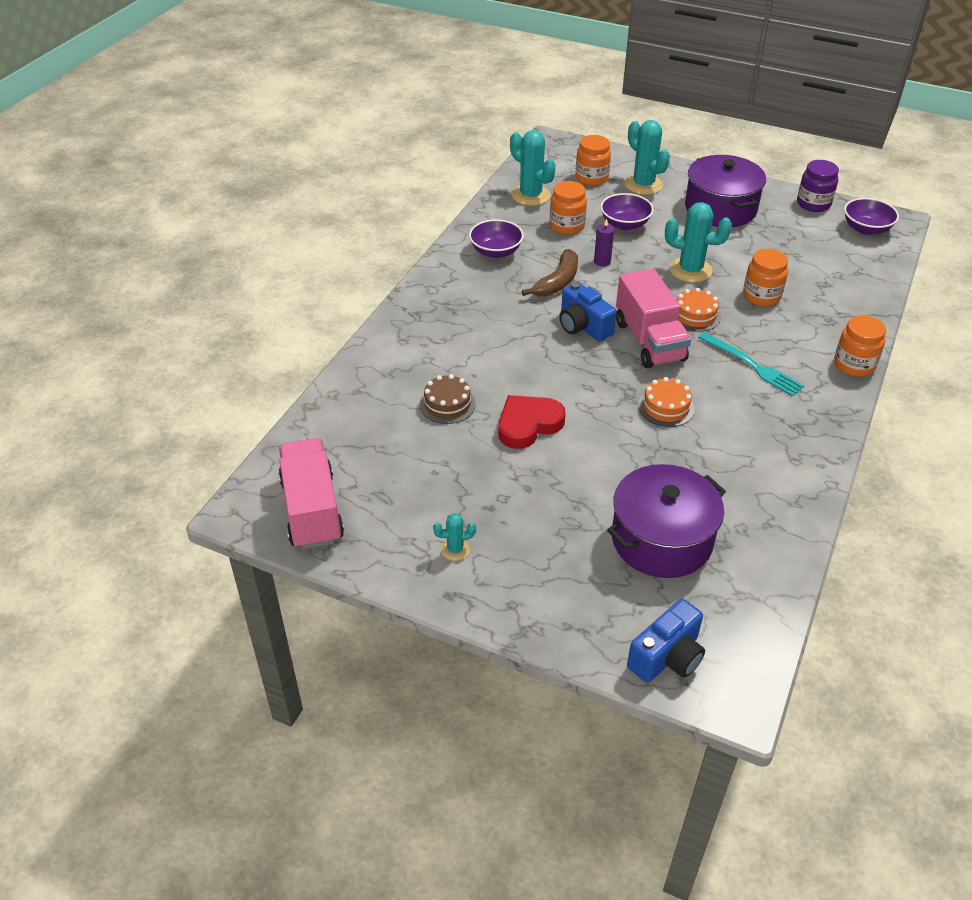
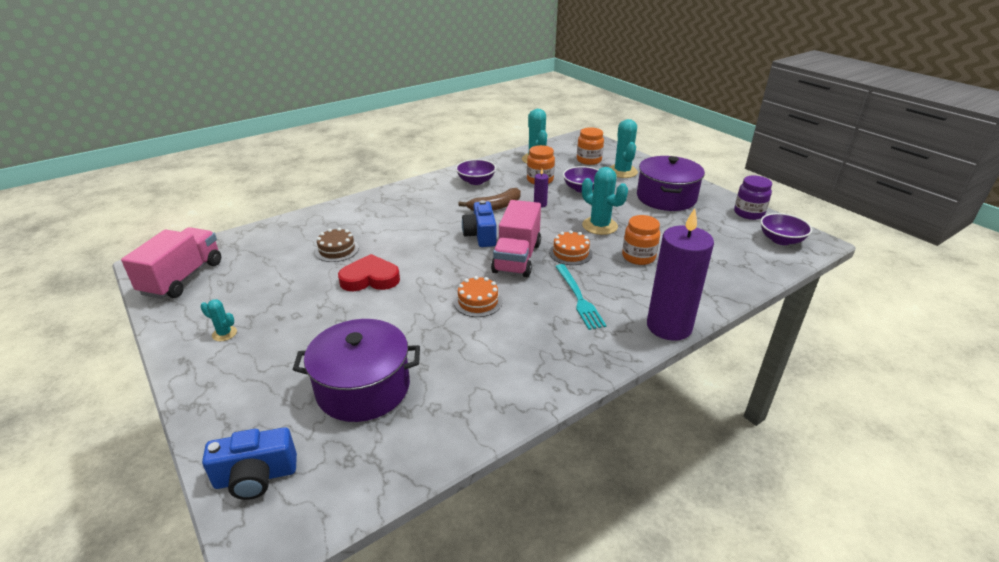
camera: 30 degrees right, 10 degrees down
orange jar [834,315,886,377] -> purple candle [647,208,714,341]

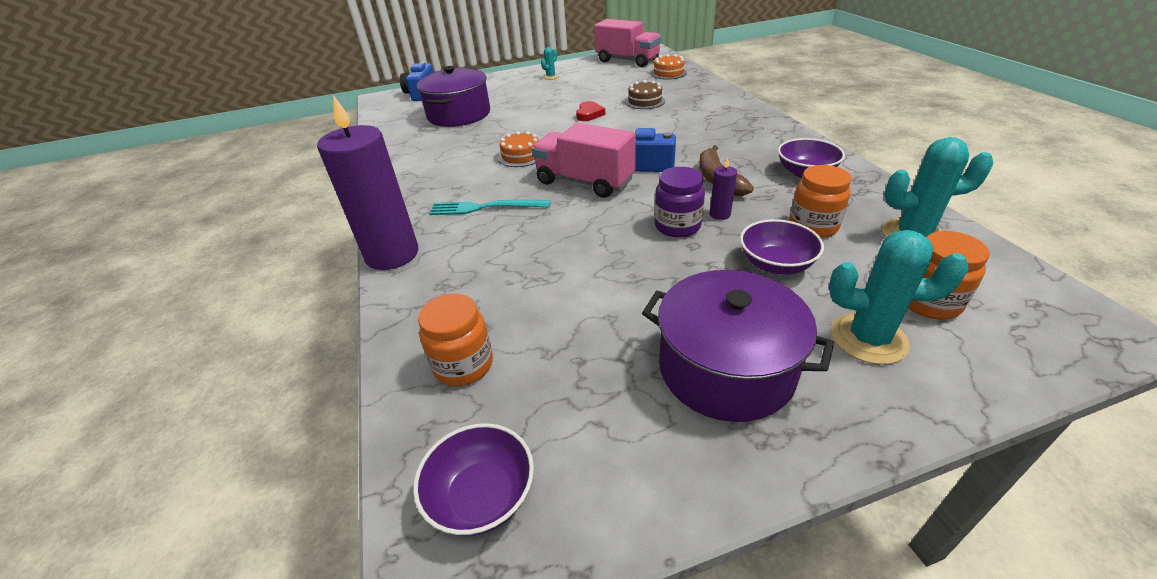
camera: 110 degrees right, 5 degrees up
red heart [338,254,400,291] -> red heart [576,101,605,121], size x0.63
orange cake [549,230,593,265] -> orange cake moved to [651,54,687,80]
turquoise cactus [582,167,628,235] -> none
orange jar [622,215,660,265] -> orange jar moved to [418,293,493,386]
purple jar [734,175,772,220] -> purple jar moved to [654,167,705,237]

